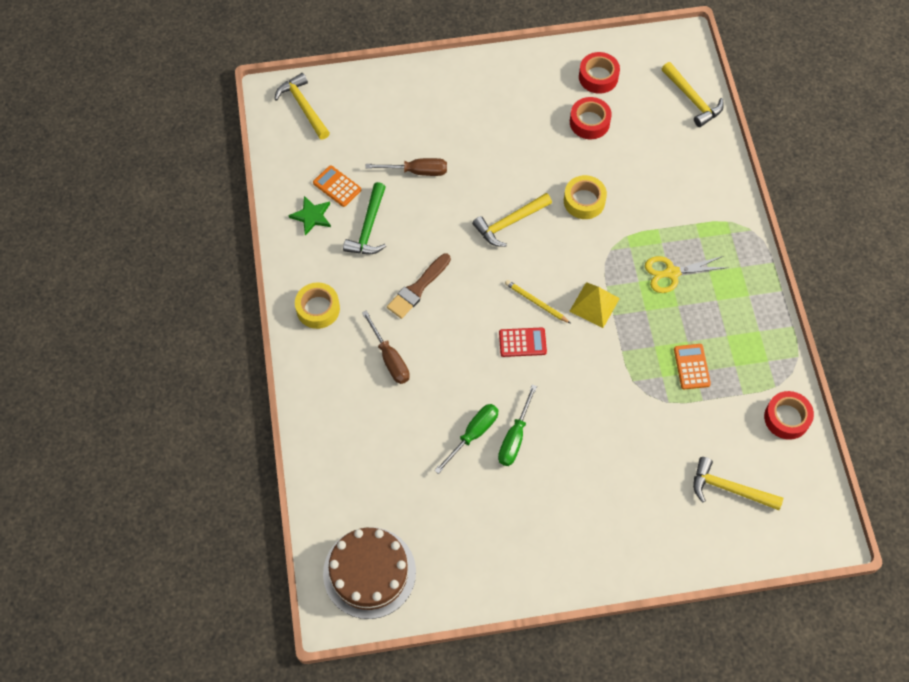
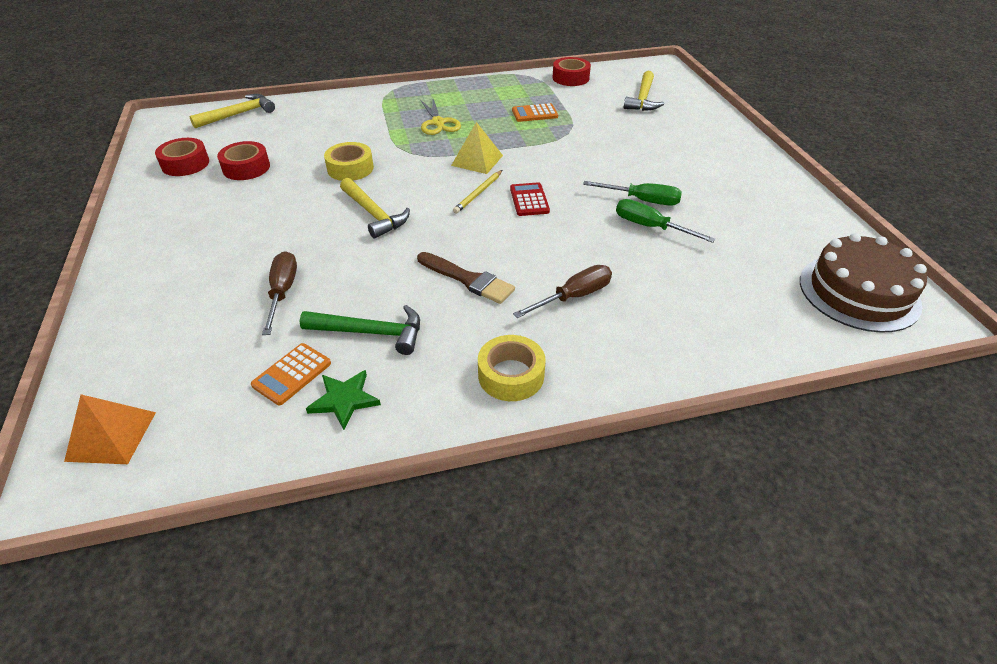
camera: 95 degrees left, 20 degrees down
yellow hammer [275,73,330,140] -> orange pyramid [64,394,156,464]

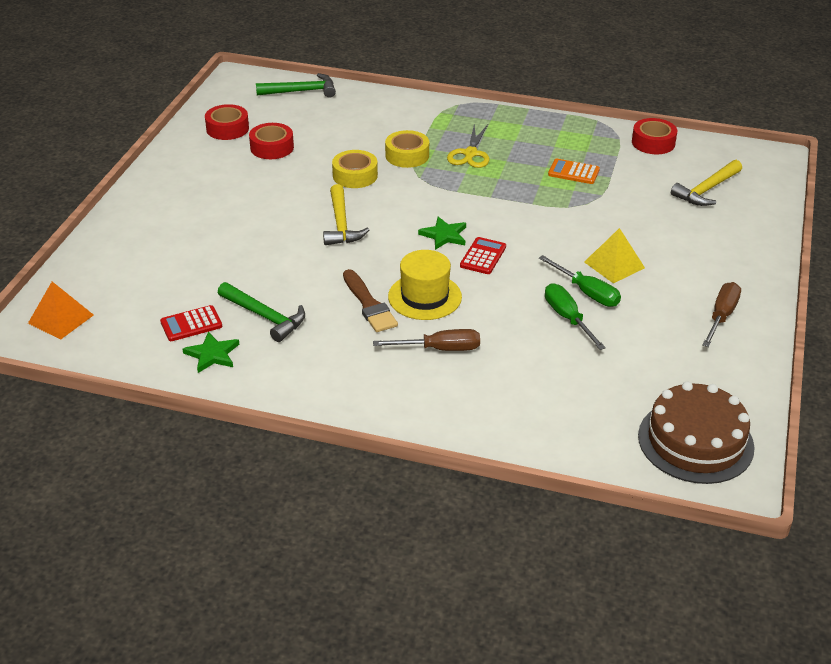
camera: 30 degrees right, 5 degrees down
yellow hammer [190,94,275,128] -> green hammer [256,73,336,98]
orange calculator [251,343,331,405] -> red calculator [160,305,222,341]
brown screwdriver [262,251,297,335] -> brown screwdriver moved to [702,282,741,347]
yellow pyramid [451,122,503,174] -> yellow pyramid moved to [584,228,645,283]
yellow pencil [453,170,502,214] -> green star [418,217,466,250]
yellow tape [478,335,546,401] -> yellow tape moved to [385,130,429,168]
none -> yellow hat [388,250,462,320]

